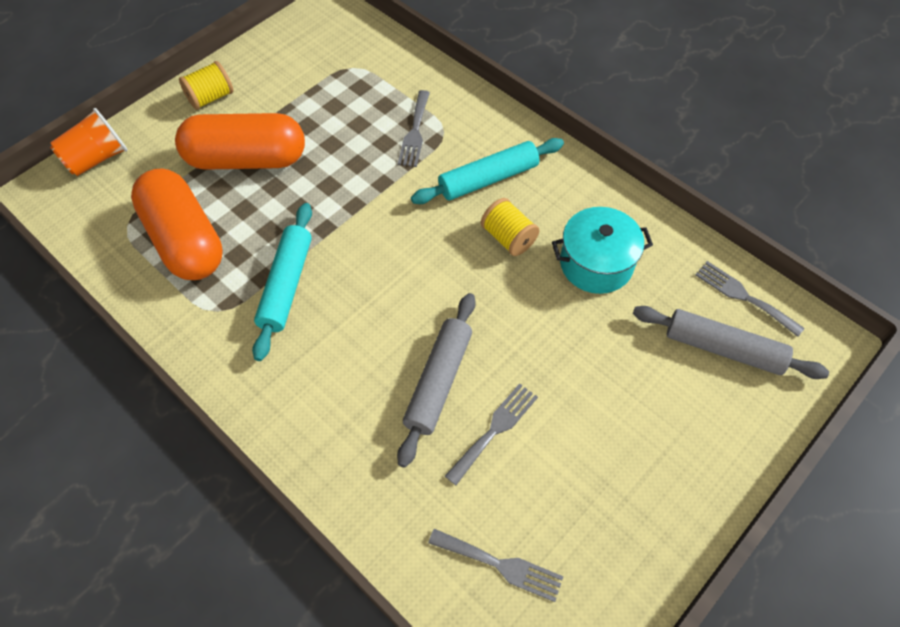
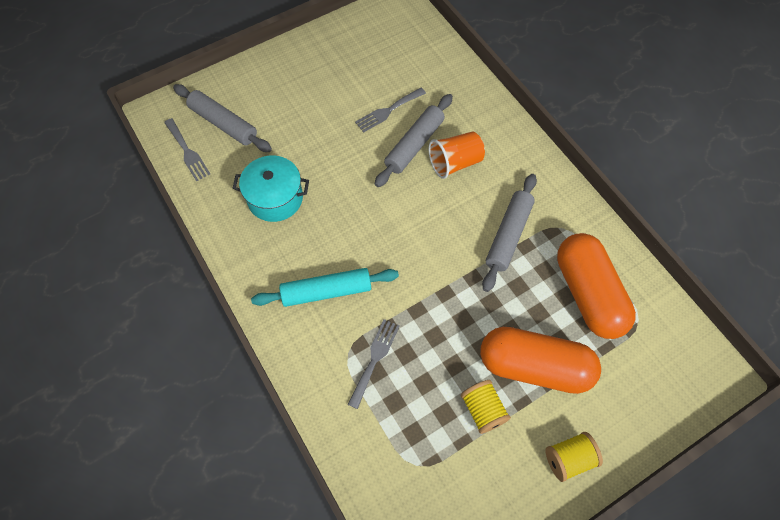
camera: 165 degrees left, 5 degrees up
orange cup [50,108,128,176] -> orange cup moved to [428,132,485,179]
turquoise rolling pin [252,203,312,361] -> grey rolling pin [482,174,537,292]
grey fork [428,529,564,602] -> none
yellow spool [481,198,540,256] -> yellow spool moved to [461,380,511,434]

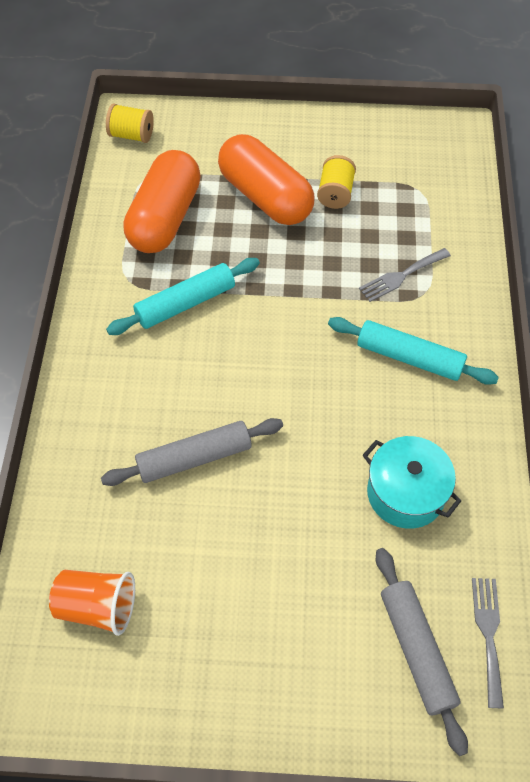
camera: 145 degrees left, 5 degrees down
grey fork [355,88,426,133] -> none
orange cup [428,132,485,179] -> orange cup moved to [49,570,135,636]
grey rolling pin [482,174,537,292] -> turquoise rolling pin [106,258,260,335]
yellow spool [545,432,603,482] -> yellow spool moved to [106,104,154,143]

